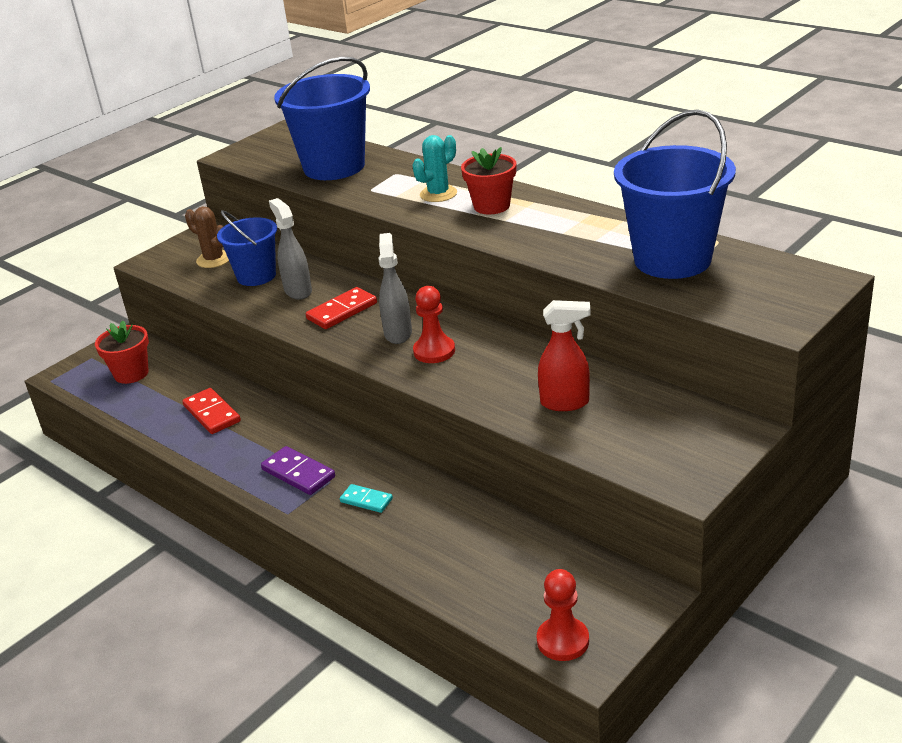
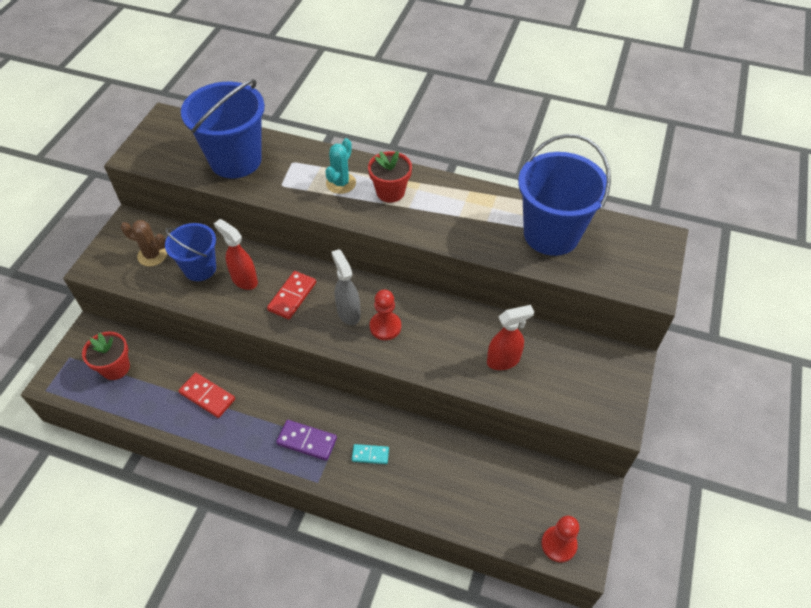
camera: 25 degrees left, 20 degrees up
grey spray bottle [269,198,312,300] -> red spray bottle [214,219,258,290]

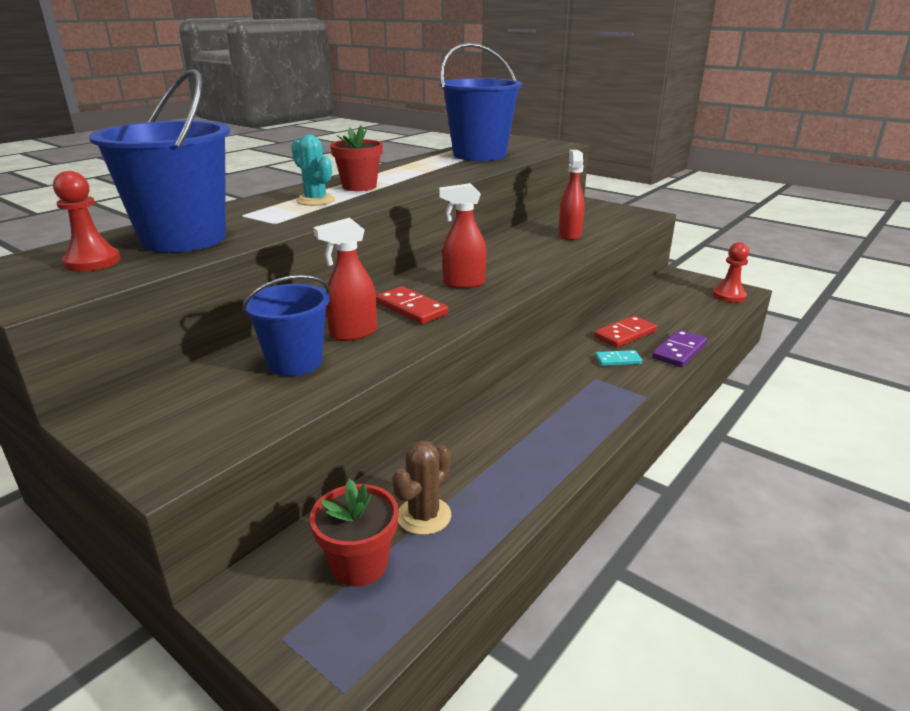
camera: 70 degrees left, 25 degrees down
brown cactus [121,220,167,266] -> brown cactus moved to [392,441,451,535]
red domino [179,373,235,418] -> red domino moved to [594,316,657,348]
purple domino [276,420,337,461] -> purple domino moved to [652,330,707,367]
grey spray bottle [332,249,361,325] -> red spray bottle [439,183,486,289]
turquoise domino [352,444,389,464] -> turquoise domino turned 60 degrees clockwise [595,350,642,366]
red pawn [370,290,401,340] -> red pawn moved to [53,171,120,272]

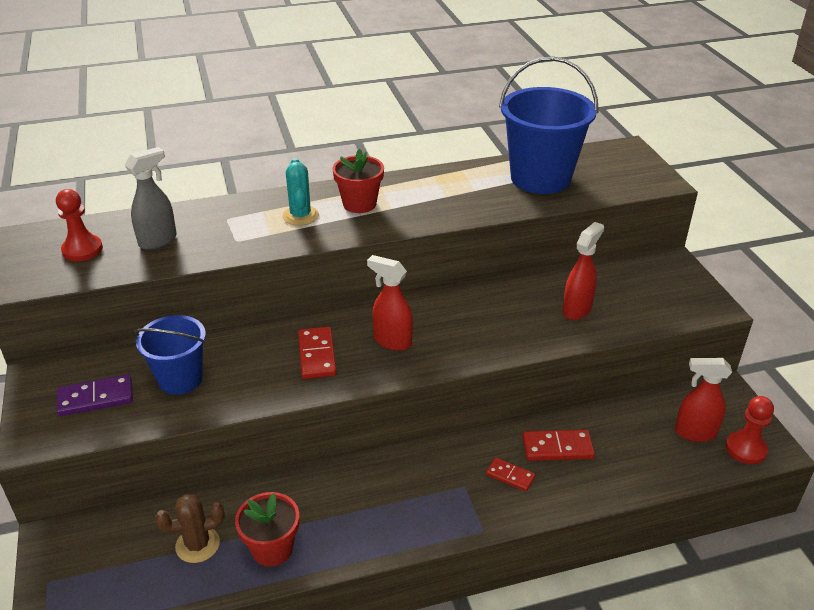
camera: 35 degrees right, 10 degrees up
blue bucket [89,69,230,253] -> grey spray bottle [124,147,177,250]
red flower pot [310,479,399,587] -> red flower pot moved to [235,492,299,567]
red spray bottle [314,218,377,341] -> red spray bottle moved to [675,358,732,442]
turquoise domino [595,350,642,366] -> red domino [486,457,535,491]
purple domino [652,330,707,367] -> purple domino moved to [56,374,133,416]

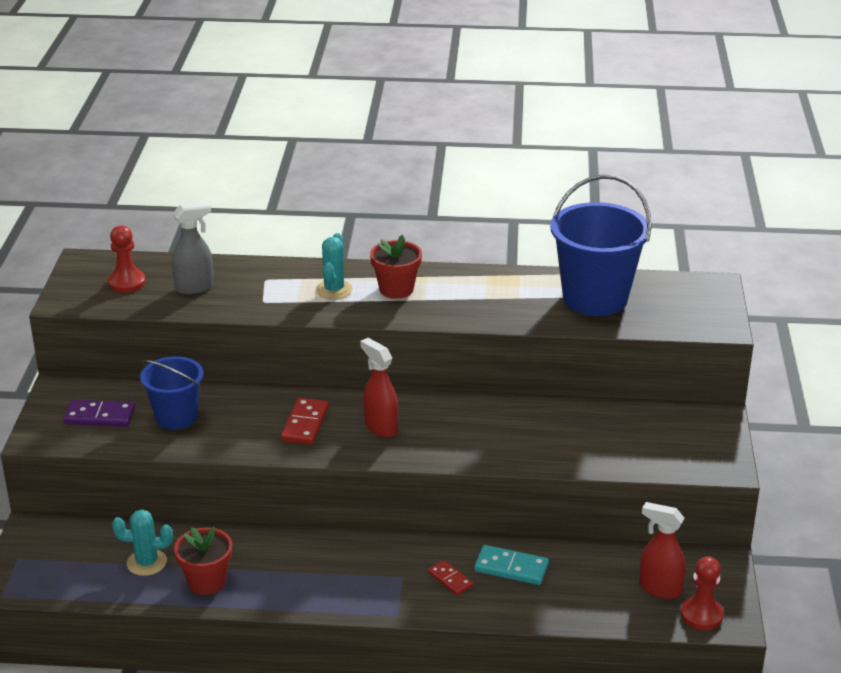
camera: 20 degrees right, 5 degrees down
brown cactus [155,494,225,563] -> turquoise cactus [112,510,173,576]
red domino [522,430,595,461] -> turquoise domino [474,545,549,585]
red spray bottle [562,222,604,320] -> none

